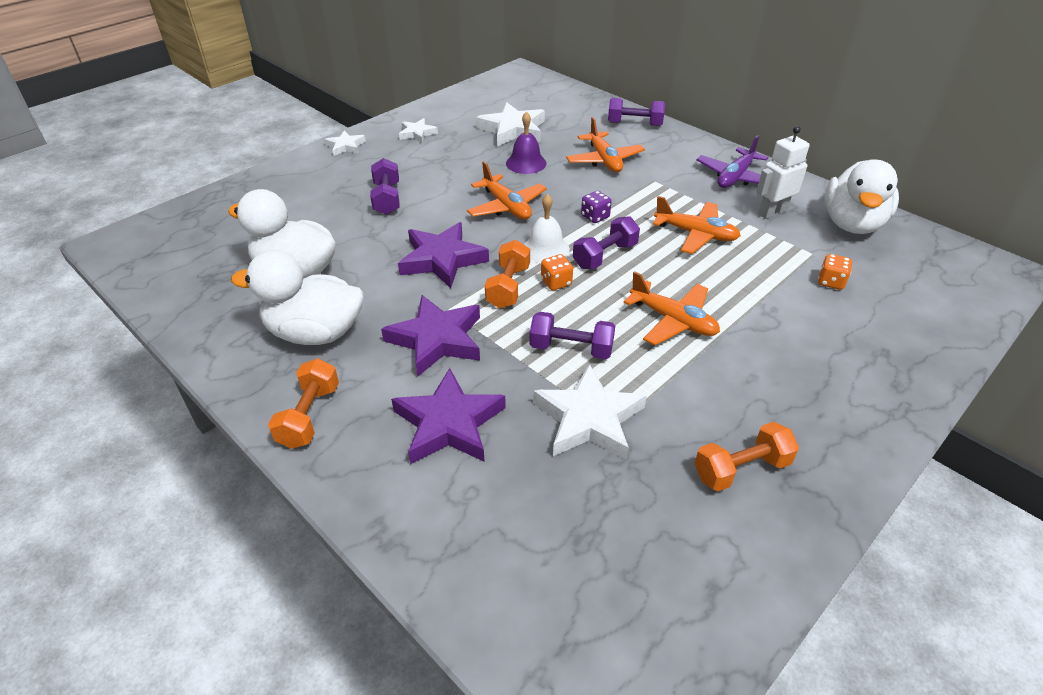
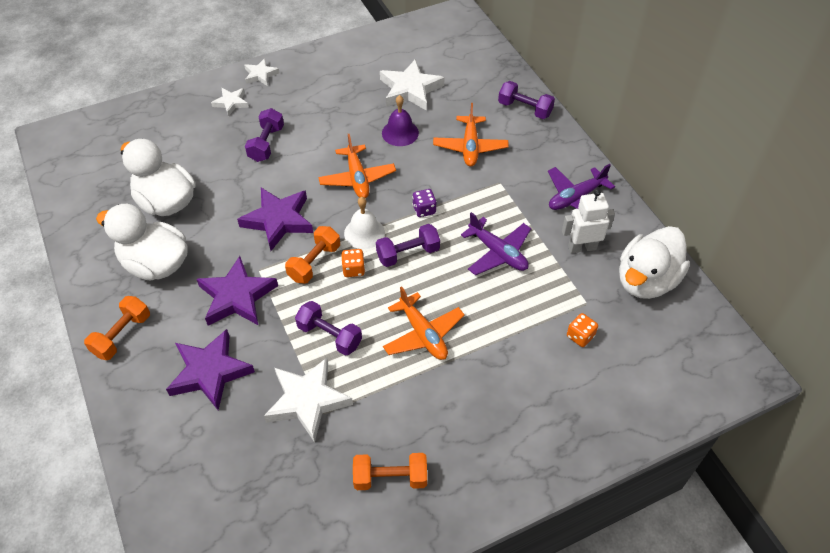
camera: 20 degrees right, 10 degrees up
white star [399,118,438,143] -> white star moved to [211,88,249,116]
orange plane [653,196,741,254] -> purple plane [461,212,531,275]

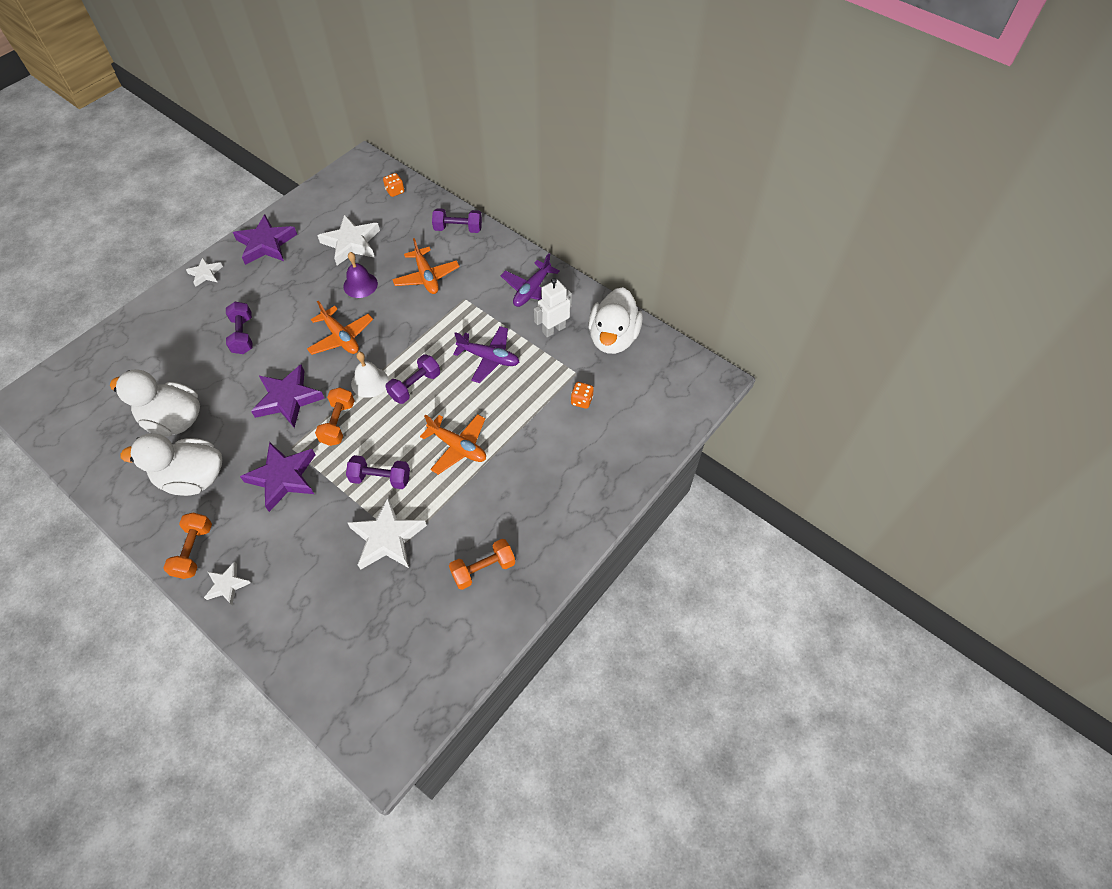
camera: 25 degrees left, 5 degrees up
purple star [166,329,255,410] -> purple star moved to [233,215,297,265]
white star [211,88,249,116] -> white star moved to [204,561,250,605]
orange dice [341,249,365,277] -> orange dice moved to [383,173,404,197]
purple dice [412,189,437,217] -> none

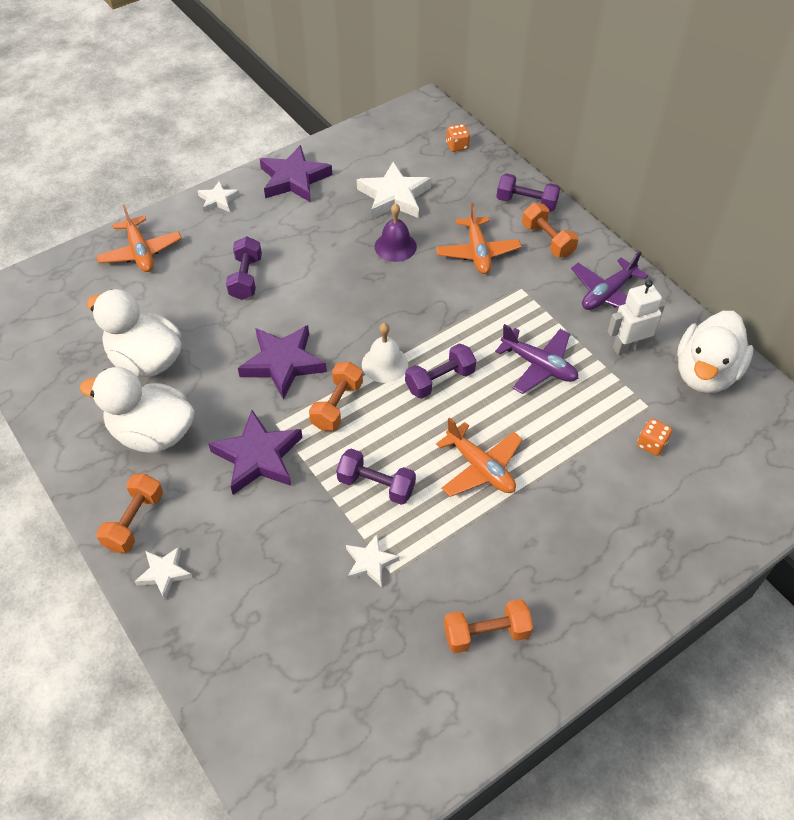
camera: 15 degrees right, 5 degrees down
orange plane [307,301,373,355] -> orange plane moved to [96,204,182,272]
white star [348,497,427,570] -> white star [346,534,399,587], size x0.55
none -> orange dumbbell [522,203,578,257]

